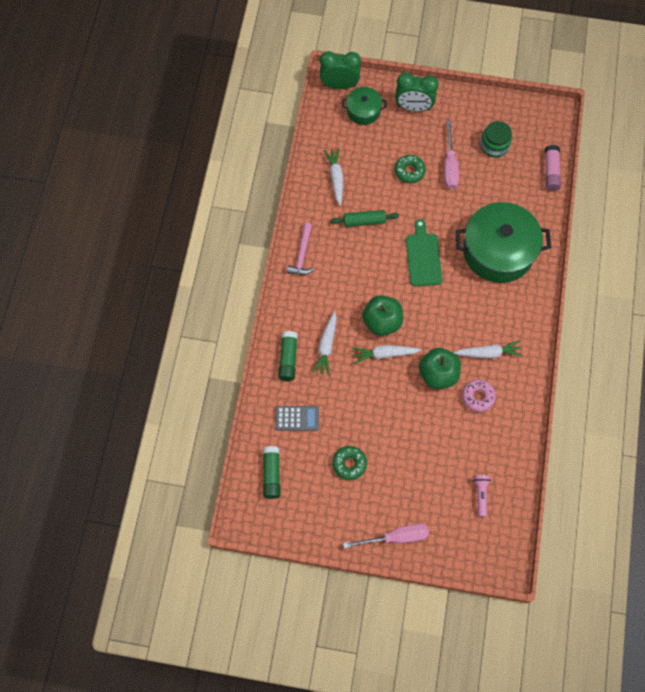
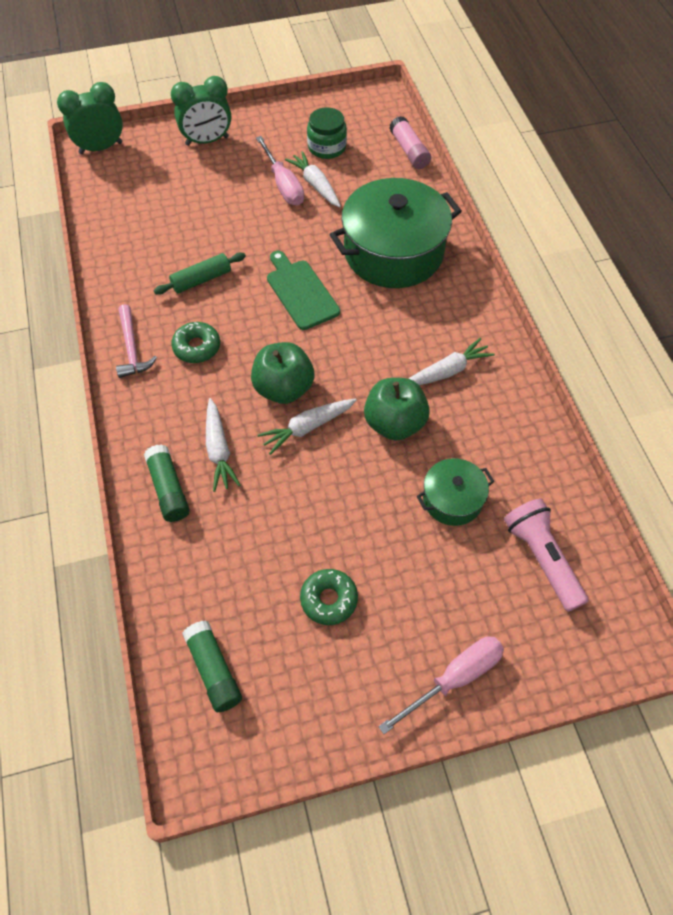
camera: 25 degrees left, 10 degrees down
grey calculator [275,406,319,431] -> none
white carrot [324,148,343,206] -> white carrot moved to [285,151,341,208]
green pot [342,87,386,125] -> green pot moved to [417,458,495,526]
green donut [395,155,426,183] -> green donut moved to [171,322,220,363]
pink donut [462,379,496,412] -> none
pink flashlight [473,475,491,517] -> pink flashlight [504,499,588,612], size x1.67

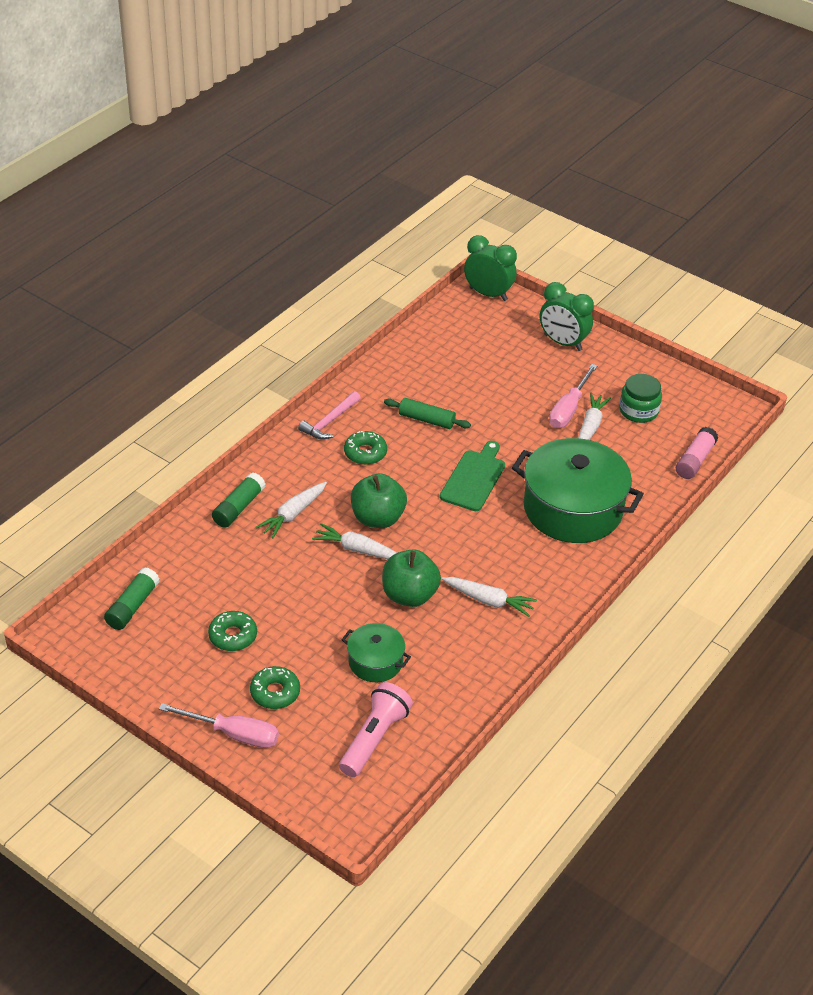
camera: 50 degrees right, 15 degrees down
none -> green donut [250,666,300,709]

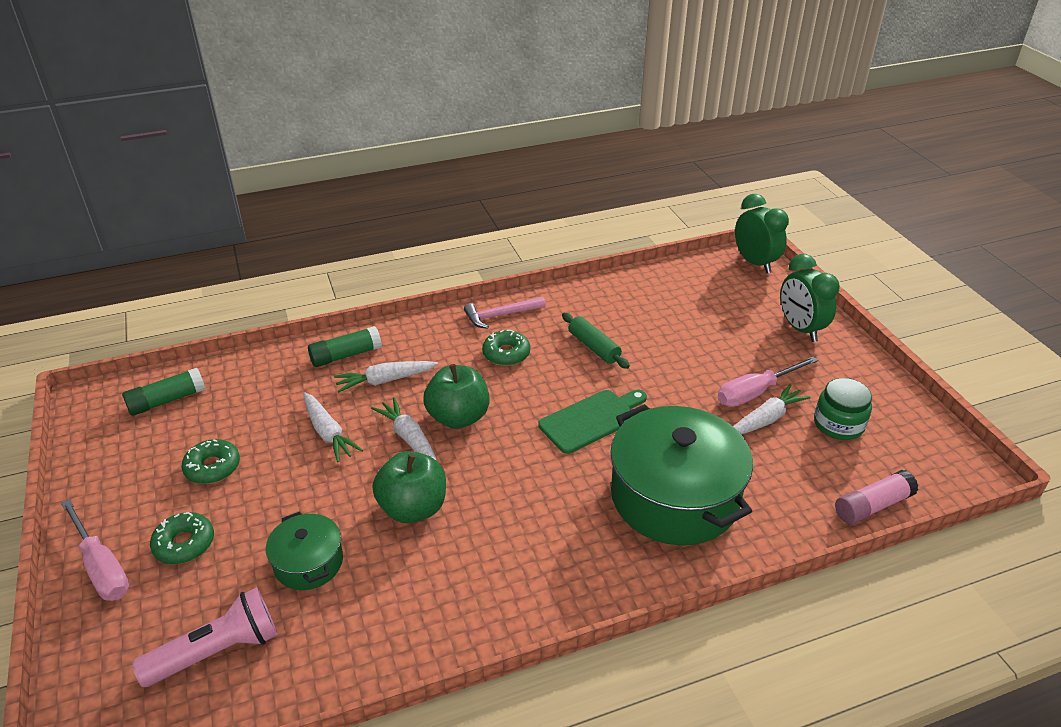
camera: 35 degrees right, 5 degrees down
white carrot [442,577,537,617] -> white carrot moved to [303,392,363,462]

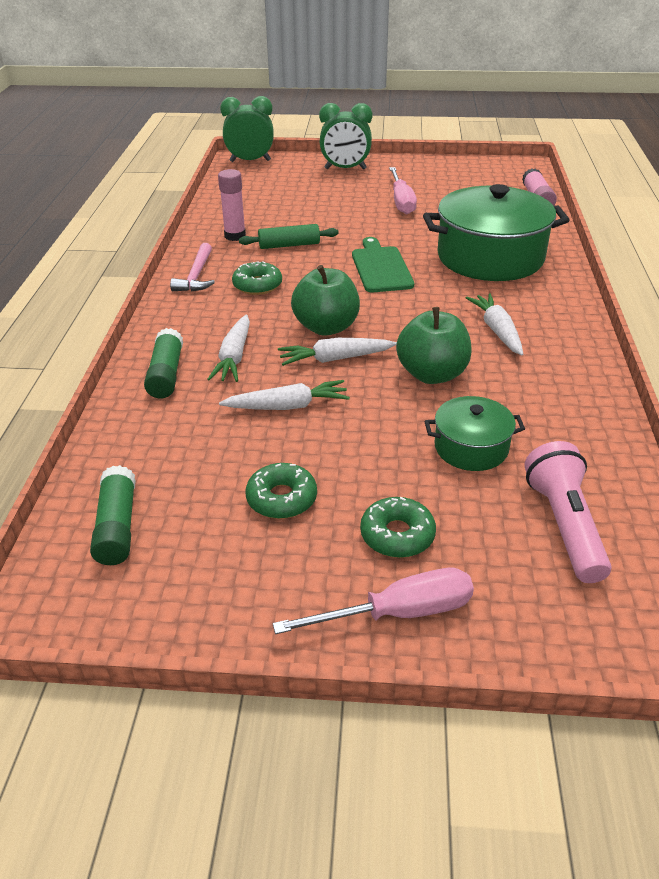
camera: 65 degrees left, 0 degrees up
white carrot [733,384,811,435] -> white carrot moved to [466,293,523,355]
green jar [814,378,872,440] -> none
none -> pink glue stick [218,169,246,241]

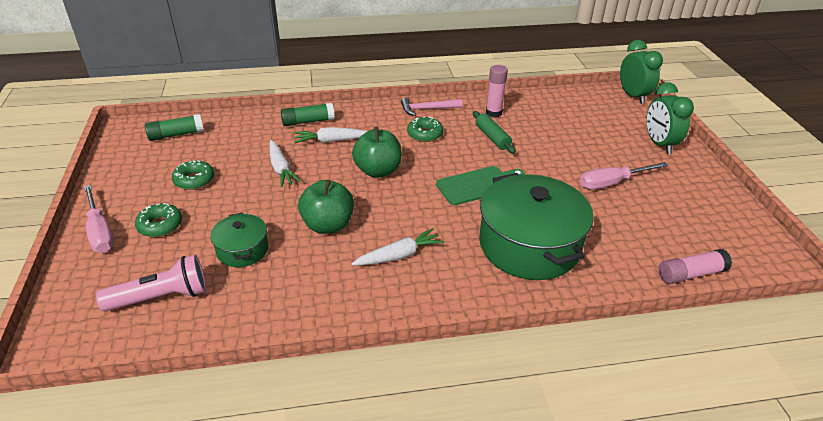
camera: 75 degrees right, 0 degrees up
white carrot [278,338,397,366] -> none

